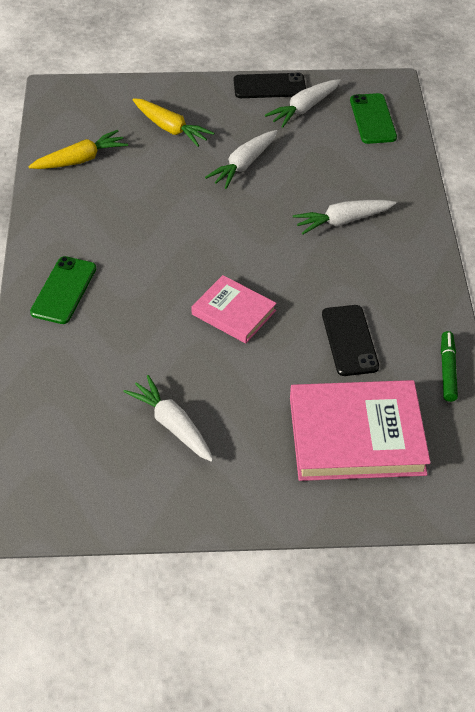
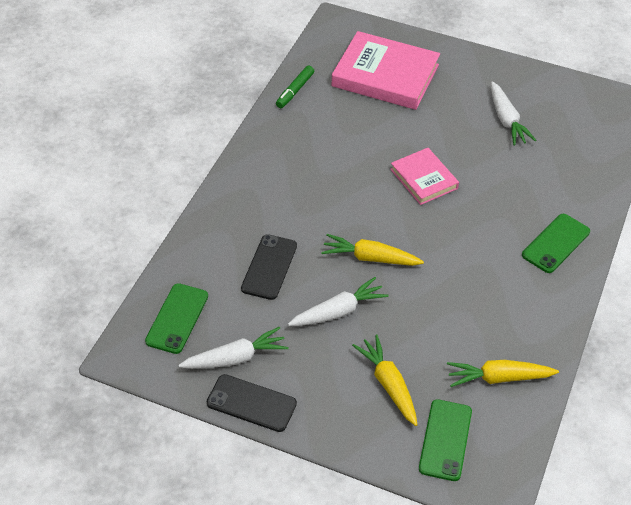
camera: 155 degrees left, 0 degrees up
white carrot [293,200,396,235] -> none
black phone [322,305,379,376] -> black phone moved to [241,234,297,300]
none -> yellow carrot [321,234,424,266]
none -> green phone [419,399,472,481]

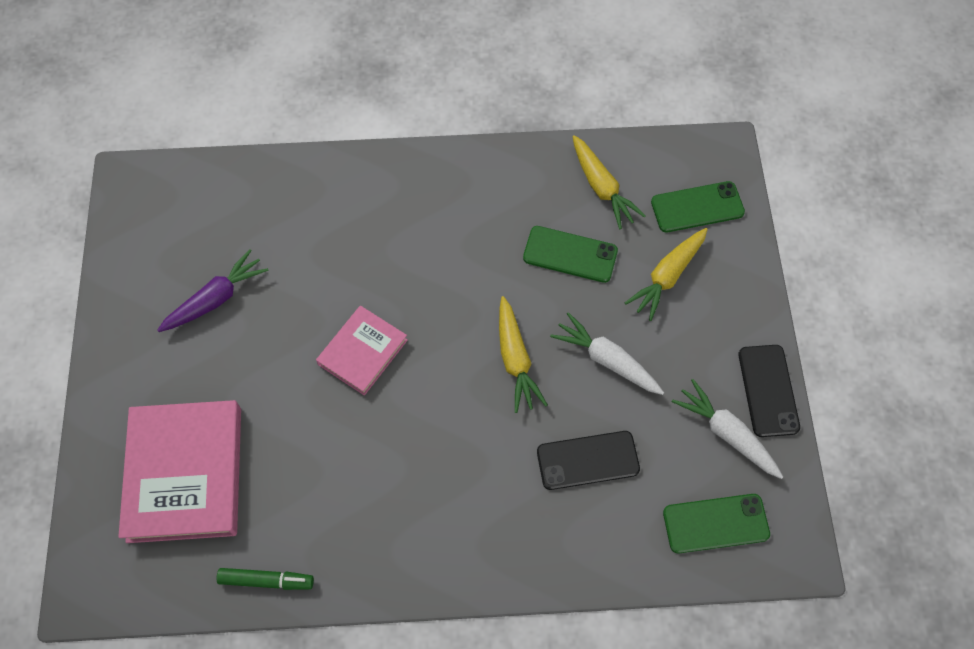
camera: 115 degrees left, 15 degrees up
white carrot [491,81,536,146] -> purple carrot [157,249,269,332]
green phone [522,214,590,273] -> green phone moved to [523,226,618,283]

